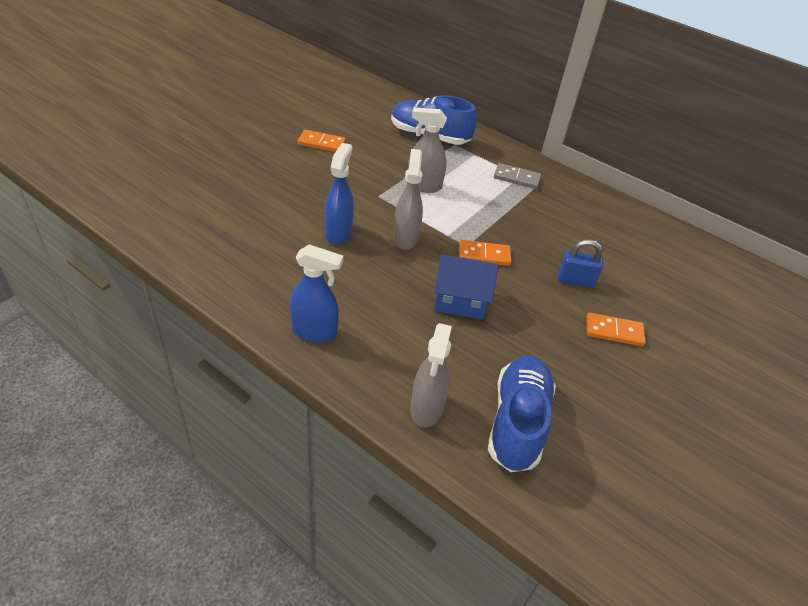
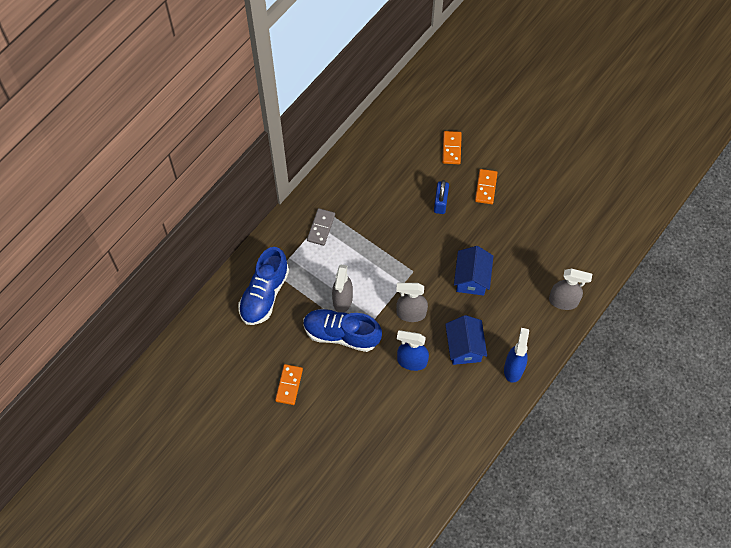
camera: 85 degrees left, 20 degrees up
orange domino [459,240,511,266] -> orange domino moved to [442,131,462,164]
blue shoe [488,355,556,472] -> blue shoe moved to [303,309,382,352]
none -> blue house [445,315,487,365]

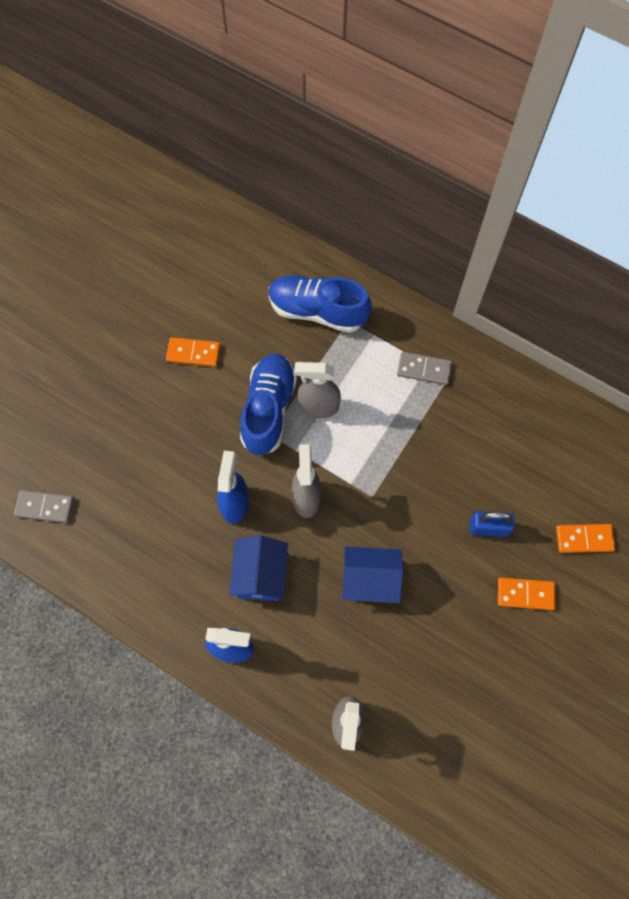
camera: 85 degrees right, 5 degrees up
blue house [445,315,487,365] -> blue house turned 75 degrees counterclockwise [229,535,288,601]
none -> grey domino [14,490,74,523]

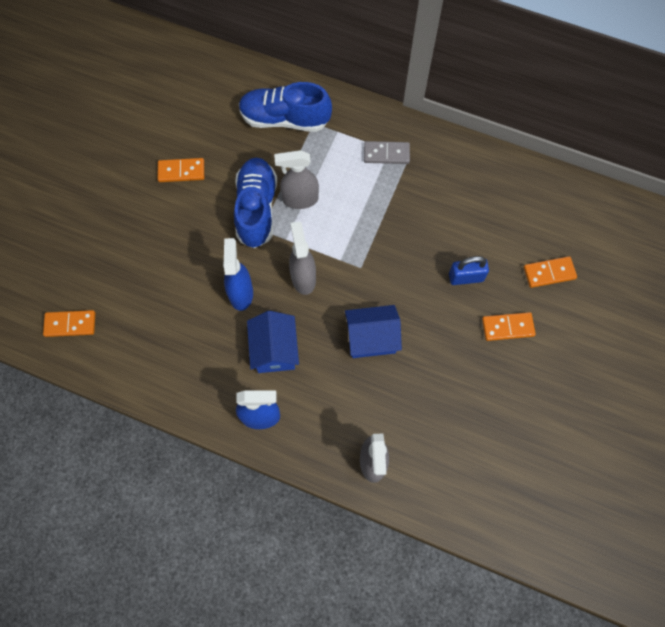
camera: 10 degrees left, 0 degrees up
grey domino [14,490,74,523] -> orange domino [43,310,95,337]

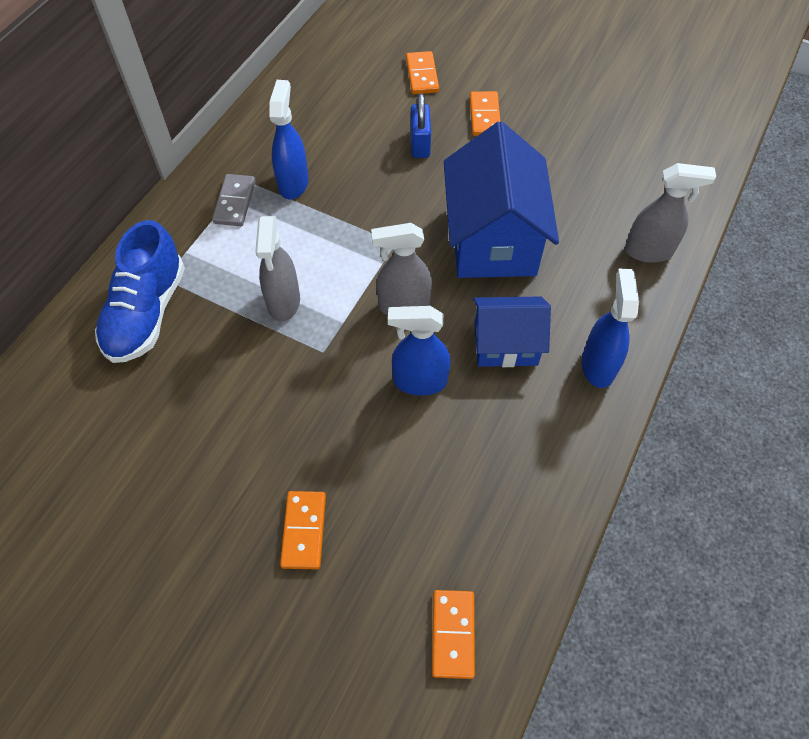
camera: 85 degrees left, 10 degrees down
orange domino [157,158,204,182] -> orange domino moved to [280,491,326,569]
blue shoe [234,158,277,248] -> none
blue house [345,305,402,358] -> blue house [444,121,559,278], size x1.69
none -> blue spray bottle [269,80,309,199]

